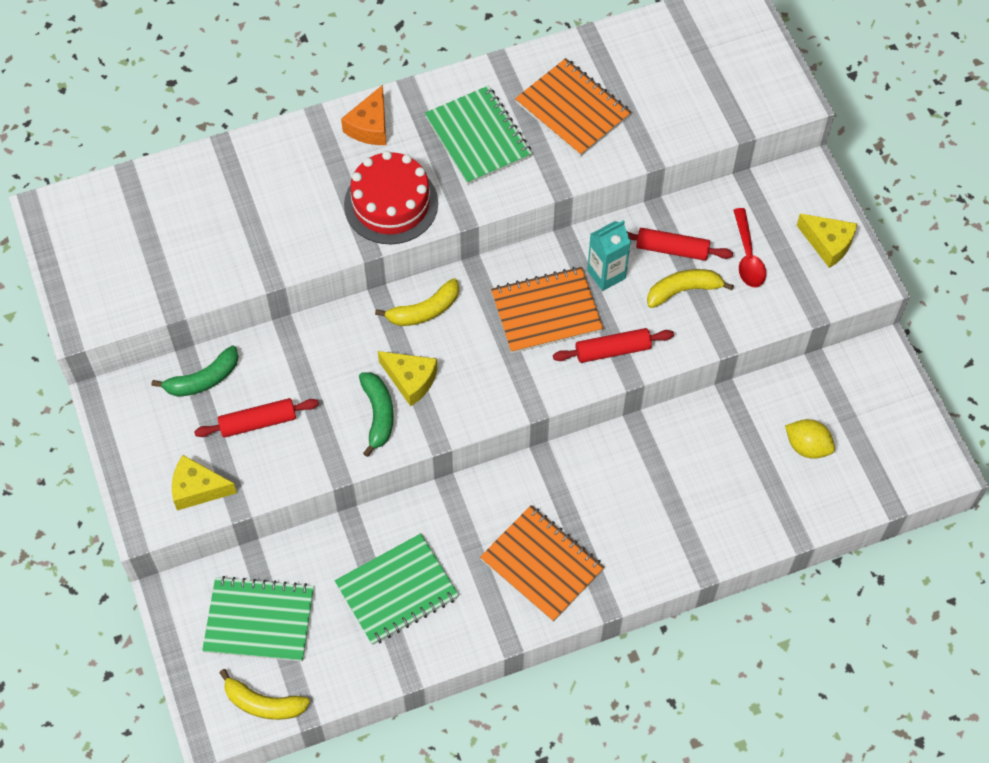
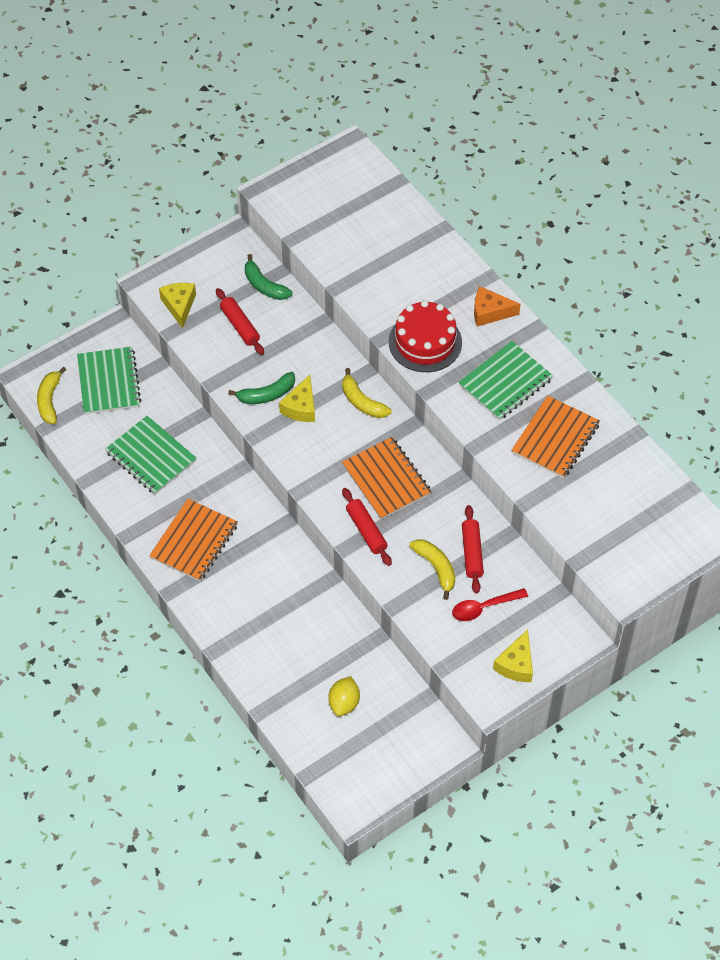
camera: 75 degrees right, 5 degrees down
turquoise carton [587,220,631,291] -> none

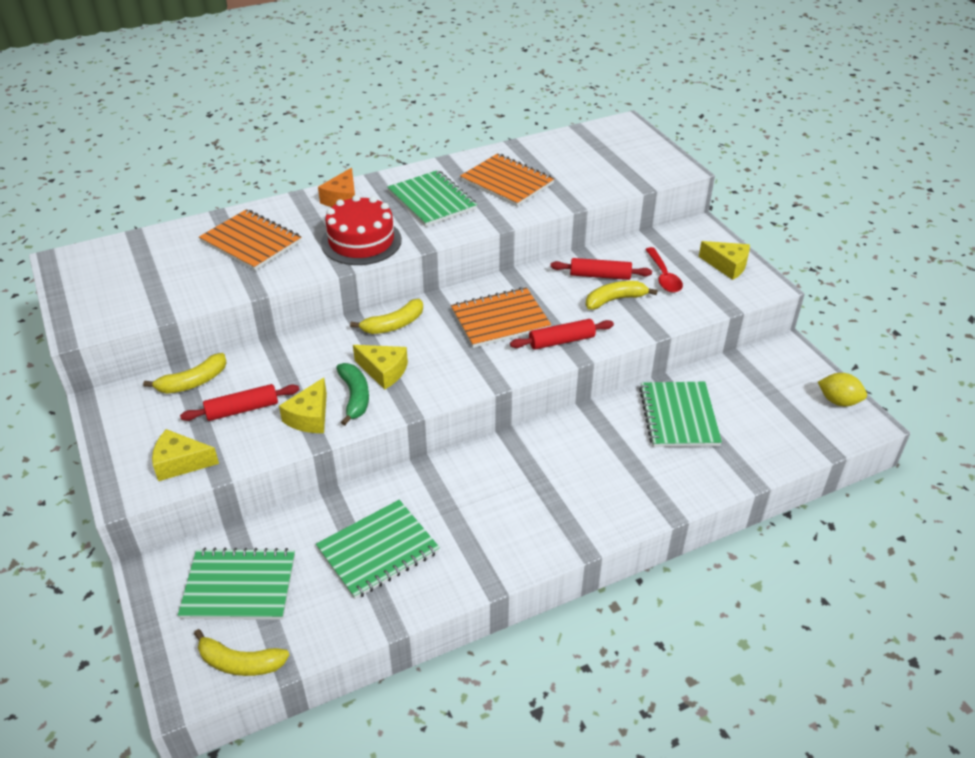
camera: 80 degrees left, 15 degrees down
orange notebook [149,499,238,582] -> orange notebook moved to [199,209,302,271]
green banana [245,254,293,300] -> yellow banana [143,353,227,394]
yellow lemon [328,676,360,716] -> yellow lemon moved to [818,373,867,406]
none -> yellow cheese [279,378,327,433]
none -> green notebook [639,382,722,447]

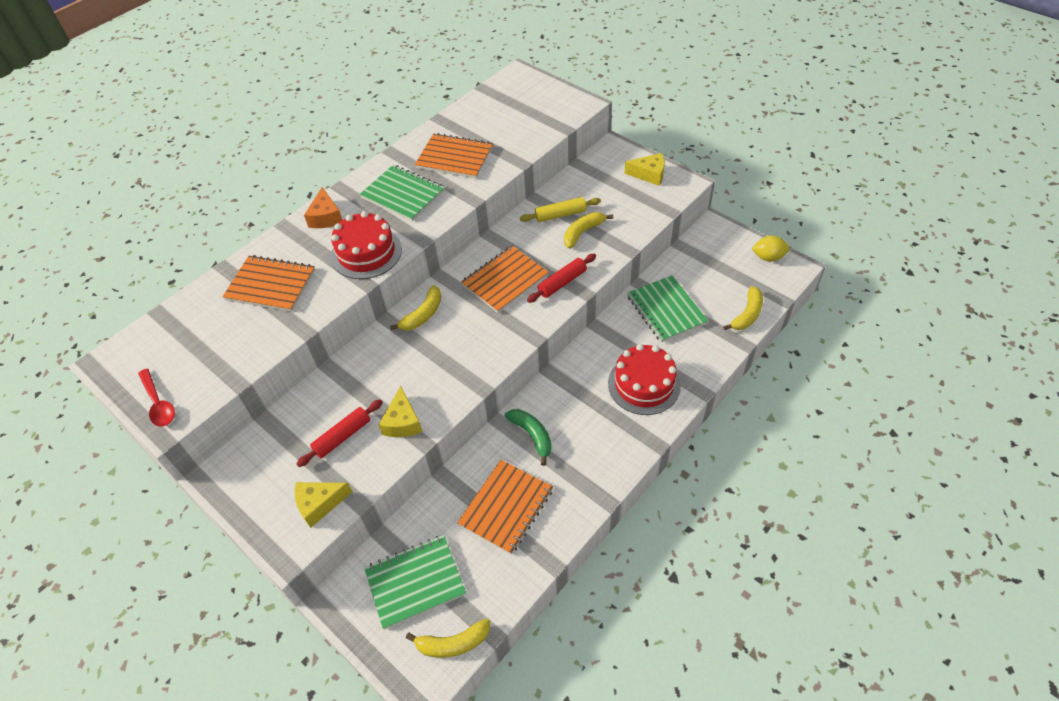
camera: 20 degrees left, 10 degrees up
yellow banana [143,353,227,394] -> yellow banana moved to [723,286,763,330]
green notebook [316,500,440,599] -> orange notebook [457,460,553,555]
green banana [336,363,369,426] -> green banana moved to [505,409,552,466]
yellow cheese [353,345,408,390] -> none
red rolling pin [550,258,652,280] -> yellow rolling pin [520,197,601,222]
red spoon [645,247,683,293] -> red spoon moved to [138,369,175,427]
none -> red cake [608,344,681,415]

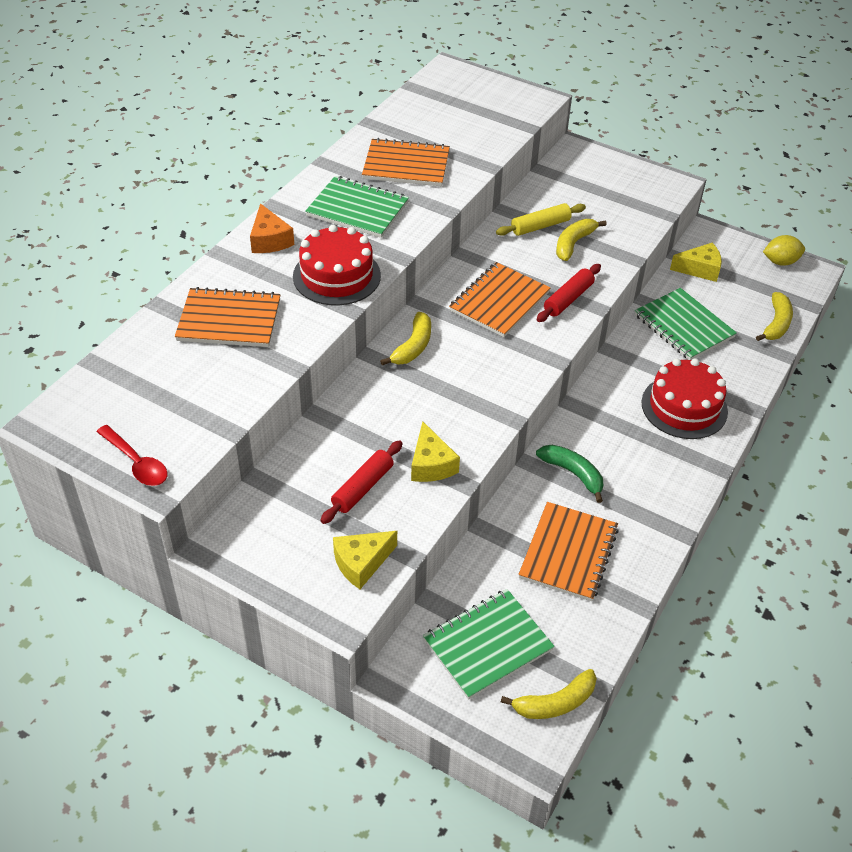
camera: 15 degrees left, 5 degrees down
yellow cheese [625,153,665,186] -> yellow cheese moved to [670,243,722,282]

